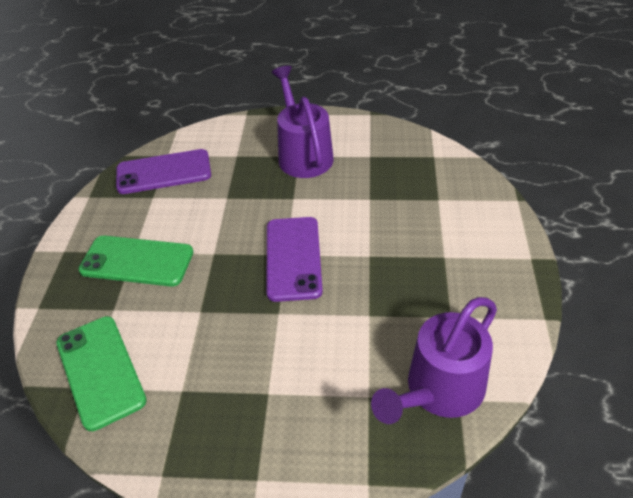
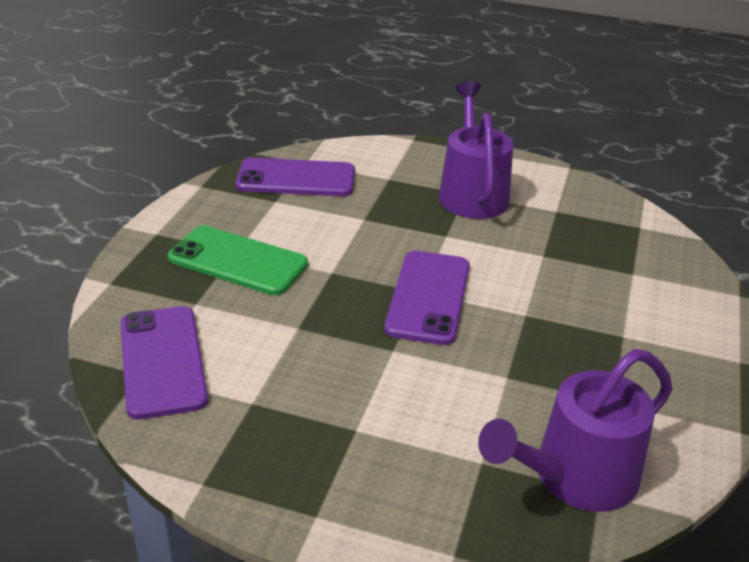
camera: 10 degrees right, 10 degrees down
green phone [56,316,147,431] -> purple phone [120,306,208,419]

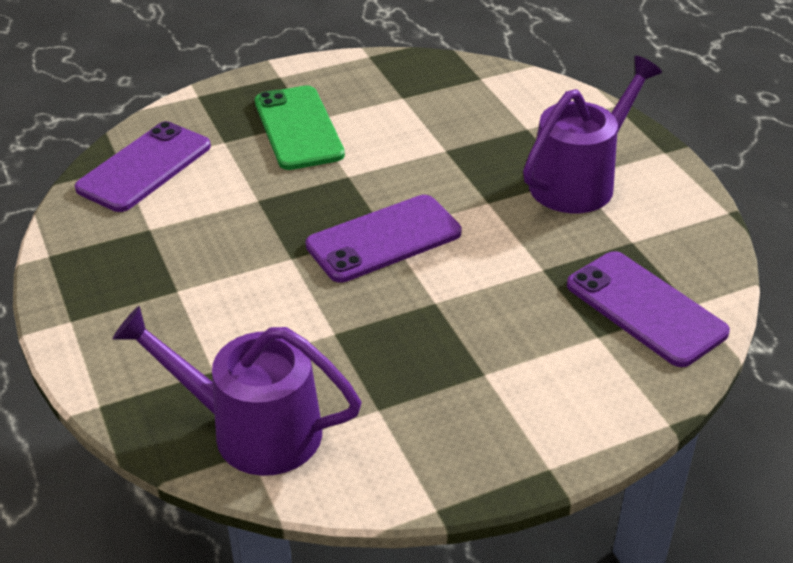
camera: 50 degrees right, 5 degrees up
purple phone [236,158,355,196] -> purple phone moved to [567,251,730,367]

